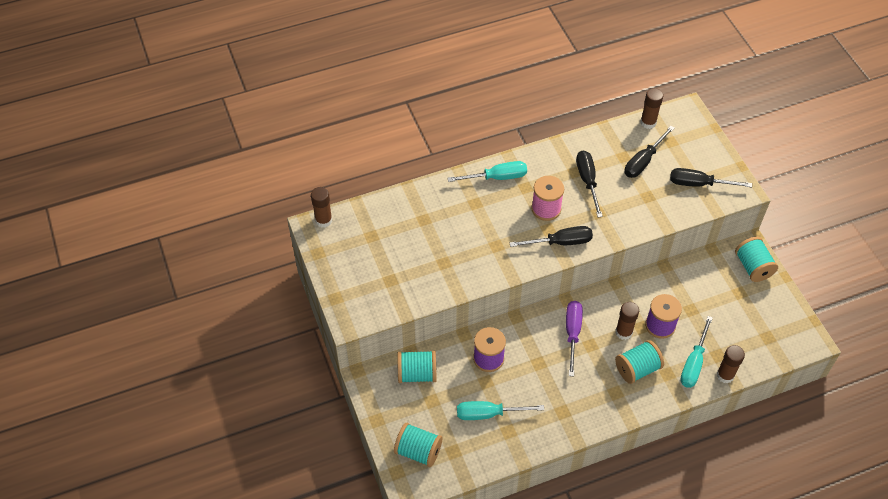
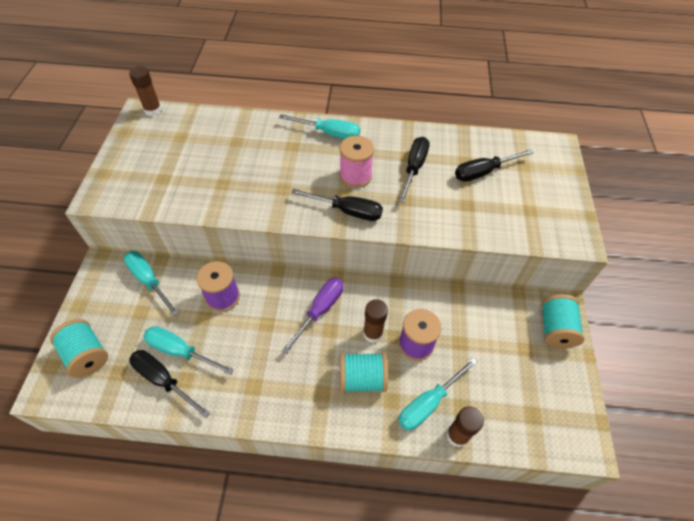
camera: 25 degrees right, 0 degrees up
turquoise spool [397,351,437,383] -> turquoise screwdriver [123,251,179,316]
brown glue stick [640,88,663,129] -> none
black screwdriver [670,168,752,187] -> black screwdriver moved to [129,350,210,418]

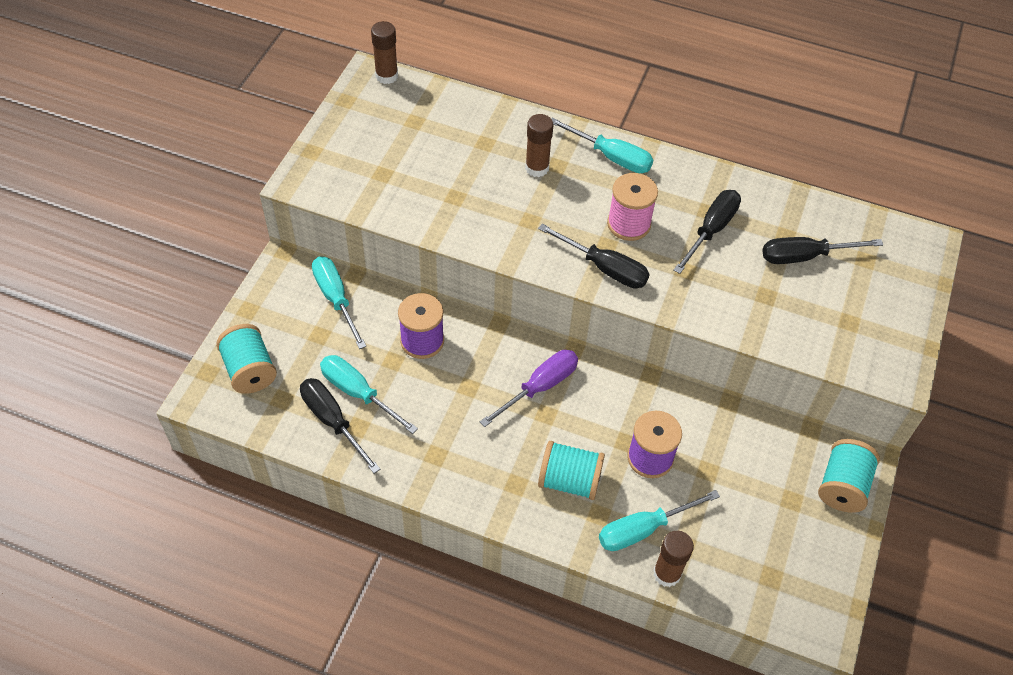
camera: 15 degrees right, 0 degrees up
brown glue stick [363,299,388,343] -> brown glue stick moved to [525,114,553,177]

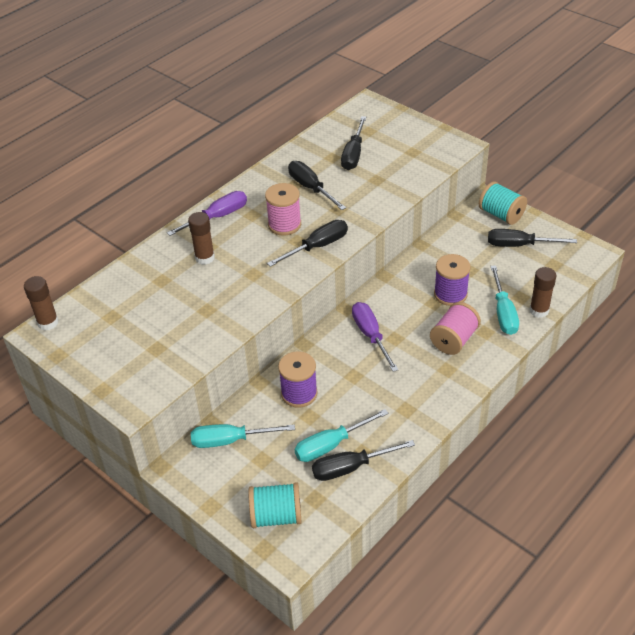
camera: 65 degrees left, 10 degrees down
turquoise spool [538,441,605,500] -> pink spool [430,302,481,355]
turquoise screwdriver [551,117,653,173] -> purple screwdriver [167,191,247,236]
none -> black screwdriver [488,229,577,247]

